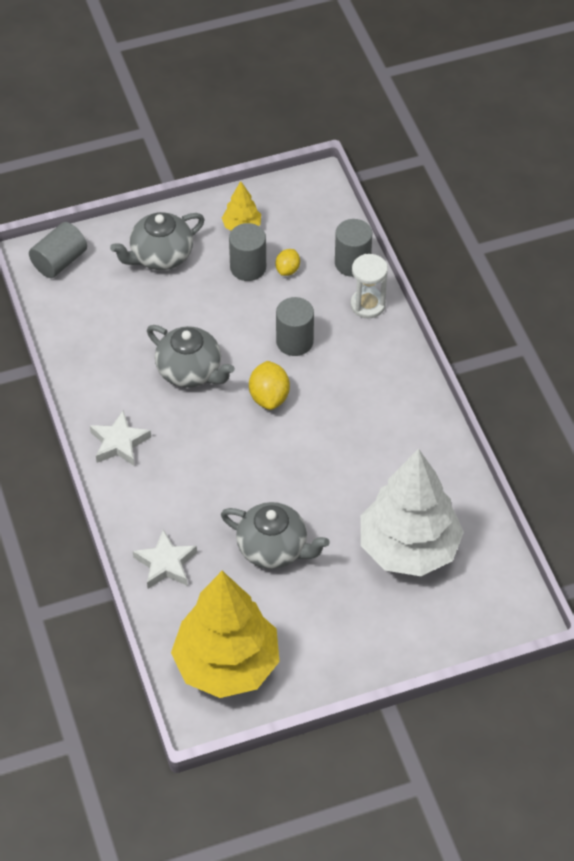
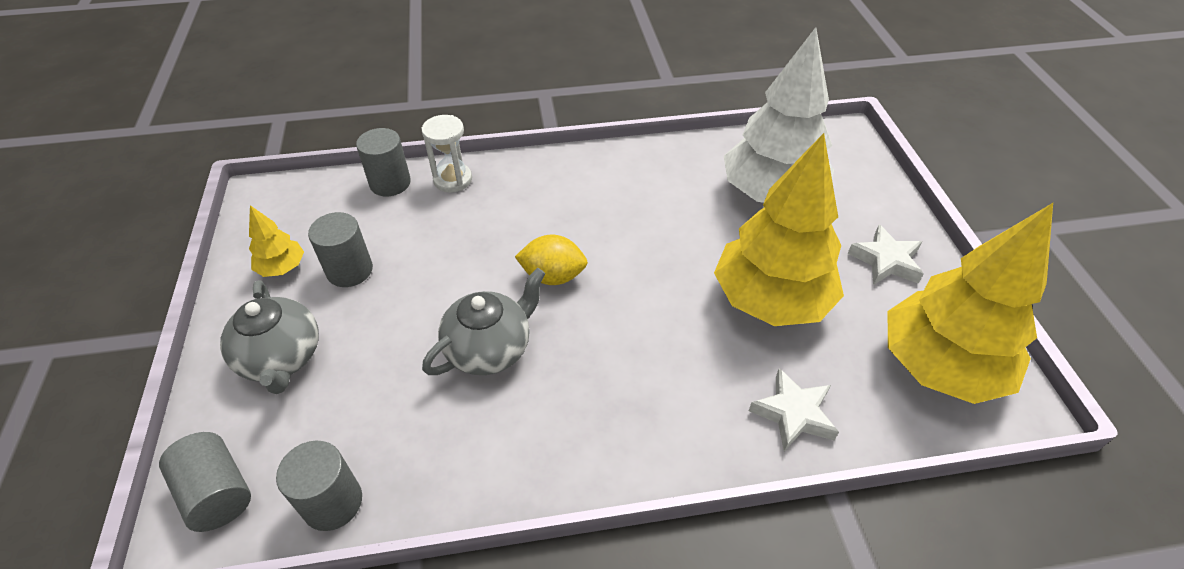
camera: 80 degrees left, 5 degrees down
white star [90,410,151,466] -> white star moved to [848,225,924,285]
grey teapot [221,502,330,569] -> yellow tree [714,133,844,326]
yellow lemon [276,249,300,276] -> none
grey cylinder [276,297,314,356] -> grey cylinder moved to [276,441,362,531]

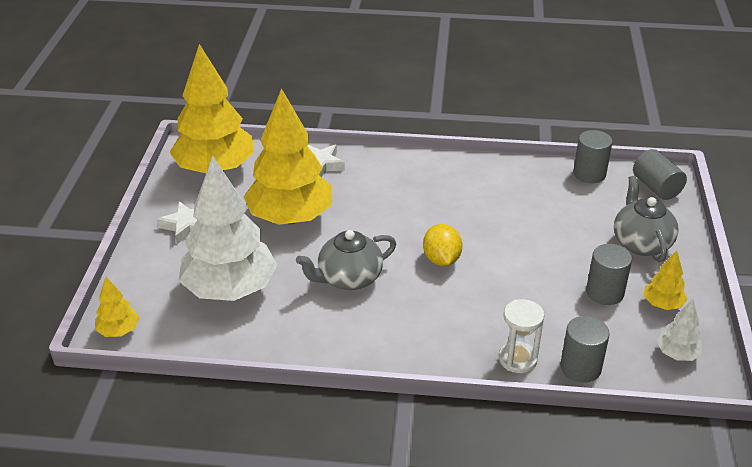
camera: 165 degrees left, 10 degrees down
grey teapot [422,268,545,375] -> grey teapot moved to [296,230,396,290]
yellow lemon [515,235,588,285] -> yellow lemon turned 60 degrees clockwise [423,224,462,266]
none -> yellow tree [95,277,139,337]
none -> white tree [657,300,703,361]

